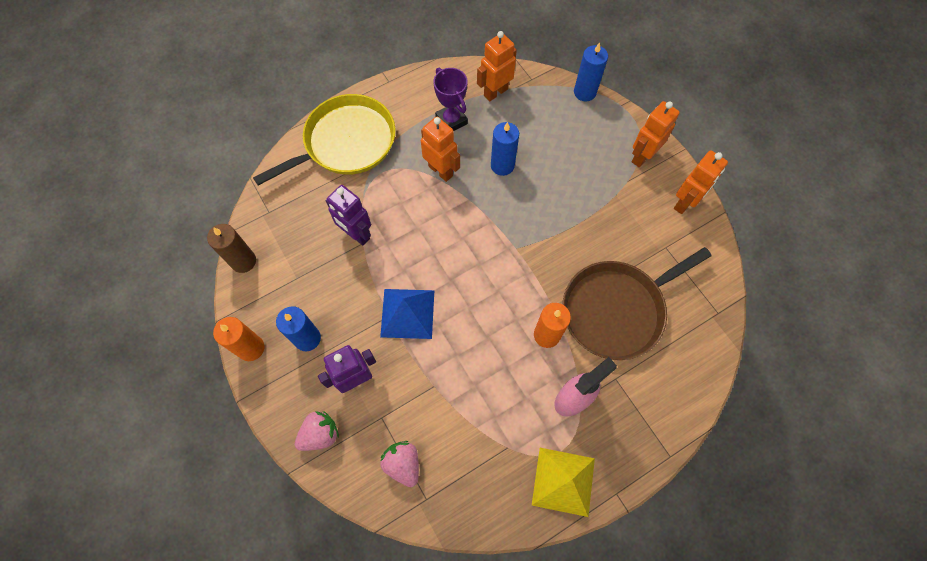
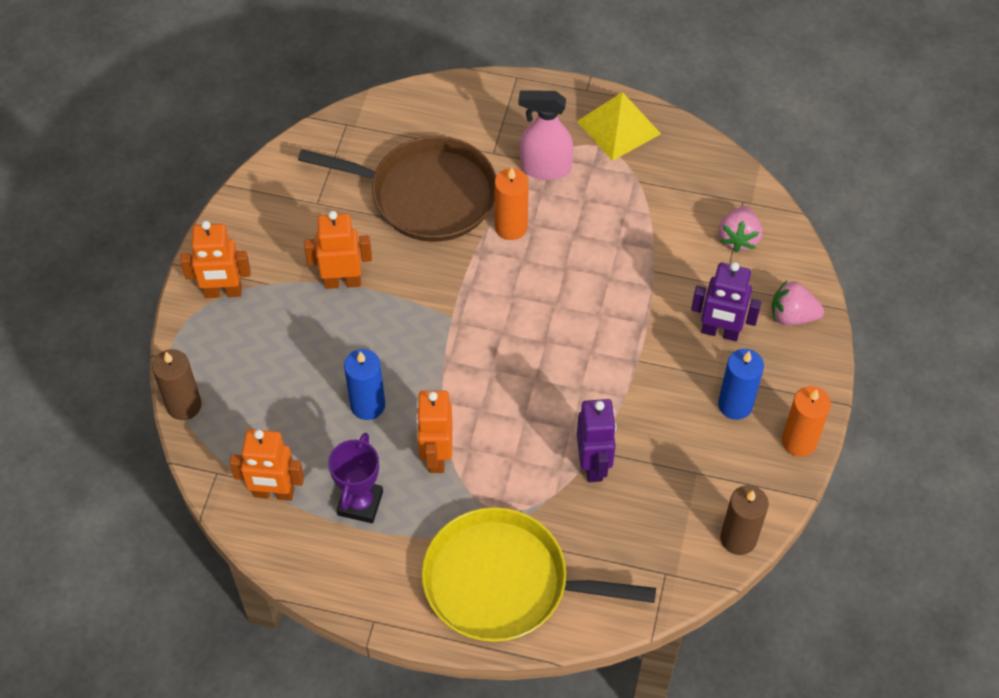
camera: 135 degrees left, 10 degrees down
blue pyramid [380,289,434,339] -> none
blue candle [574,42,608,101] -> brown candle [152,349,202,420]
orange robot [674,150,728,214] -> orange robot moved to [304,211,372,289]

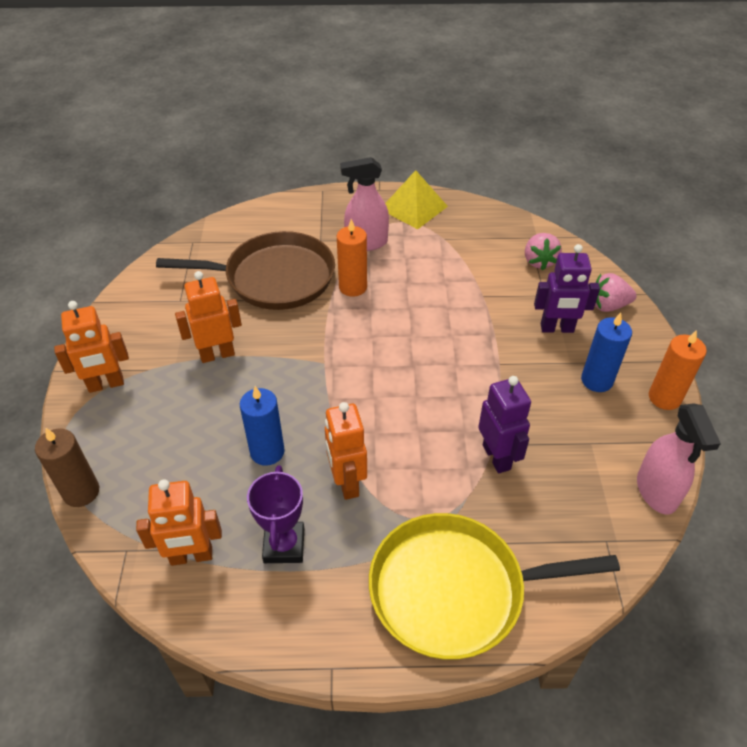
camera: 15 degrees left, 10 degrees down
brown candle [720,485,769,555] -> pink spray bottle [637,403,721,514]

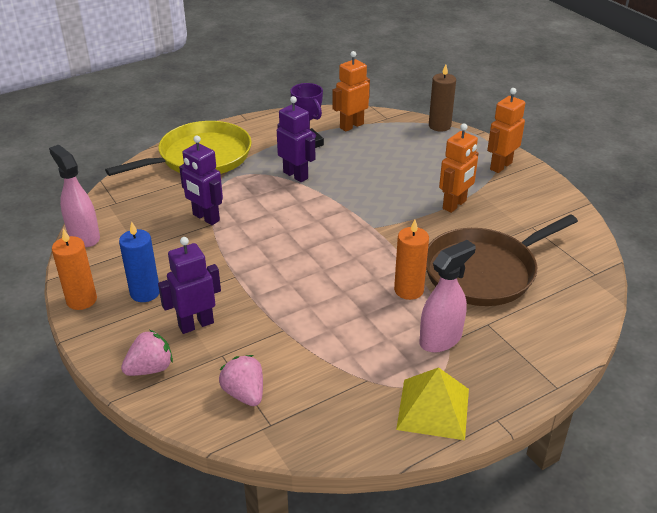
camera: 150 degrees right, 10 degrees down
blue candle [240,386,285,466] -> none
orange robot [325,402,367,500] -> purple robot [277,96,315,182]

